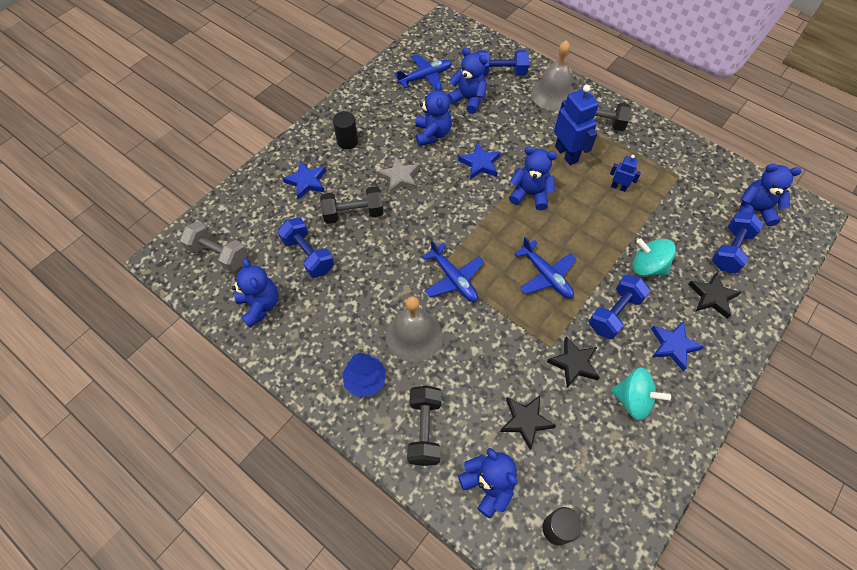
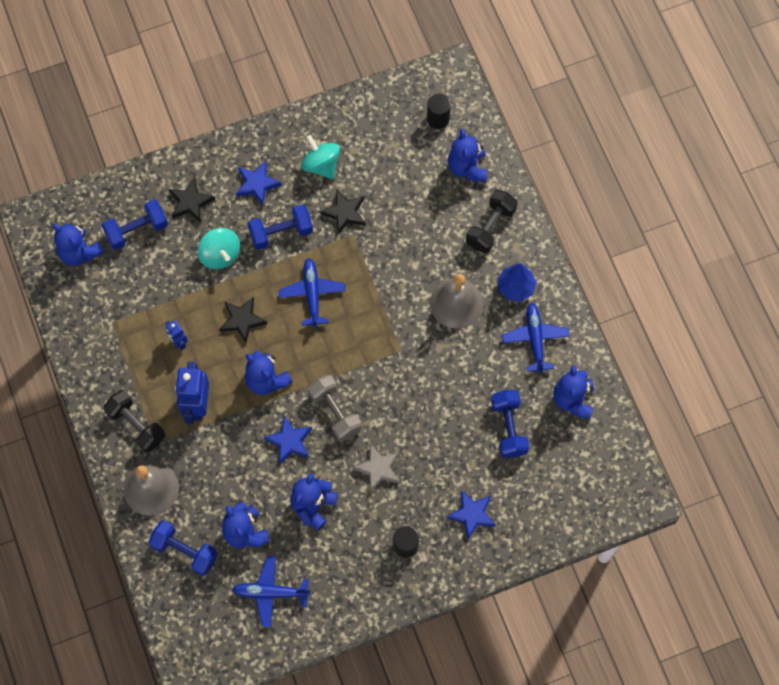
camera: 150 degrees left, 10 degrees up
grey dumbbell [180,221,248,272] -> grey dumbbell moved to [308,375,362,442]
black dumbbell [320,186,383,224] -> none
blue plane [422,240,484,302] -> blue plane moved to [502,303,570,373]
black star [500,396,556,450] -> black star moved to [219,297,267,343]

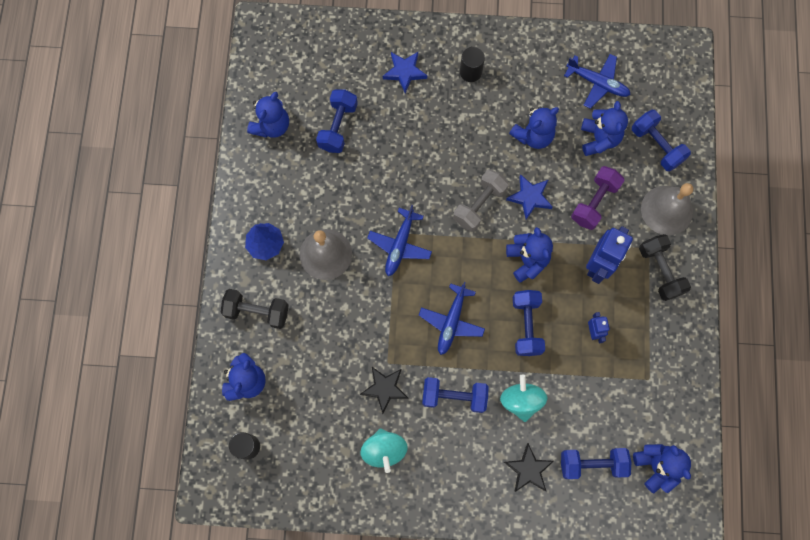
camera: 155 degrees left, 5 degrees up
black star [219,297,267,343] -> blue dumbbell [513,290,545,356]
blue star [236,161,282,205] -> none
grey dumbbell [308,375,362,442] -> grey dumbbell turned 45 degrees clockwise [453,169,509,232]
grey star [353,443,399,493] -> none
black dumbbell [466,190,518,253] -> black dumbbell turned 45 degrees clockwise [220,289,289,329]
blue plane [502,303,570,373] -> blue plane moved to [367,205,432,276]
none -> purple dumbbell [571,166,625,230]

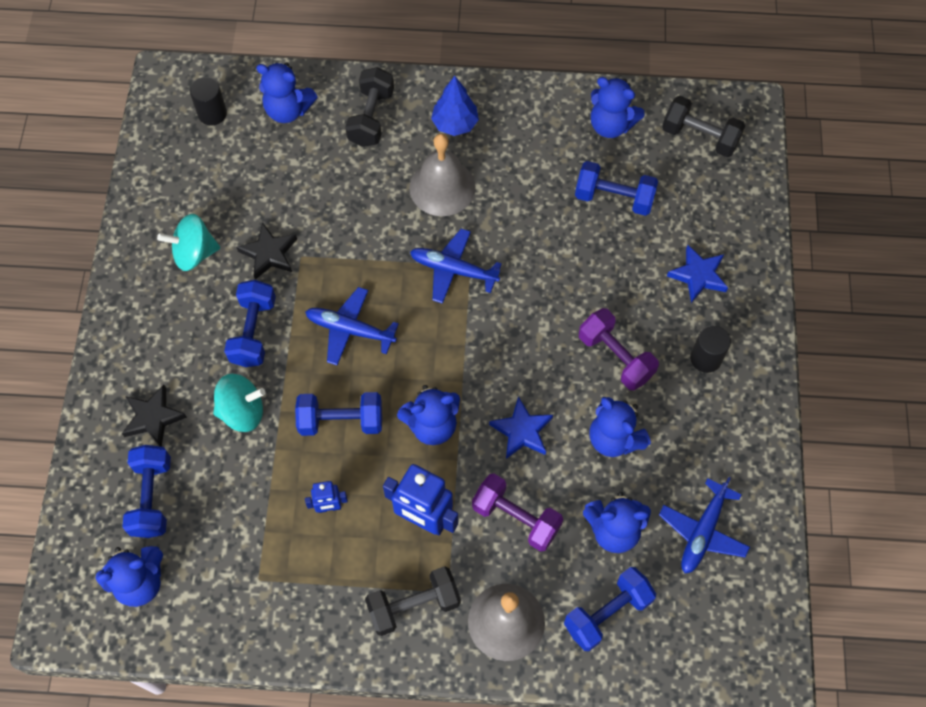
camera: 90 degrees right, 10 degrees down
grey dumbbell [453,169,509,232] -> none
none -> purple dumbbell [579,308,659,390]
none -> black dumbbell [662,96,745,157]

